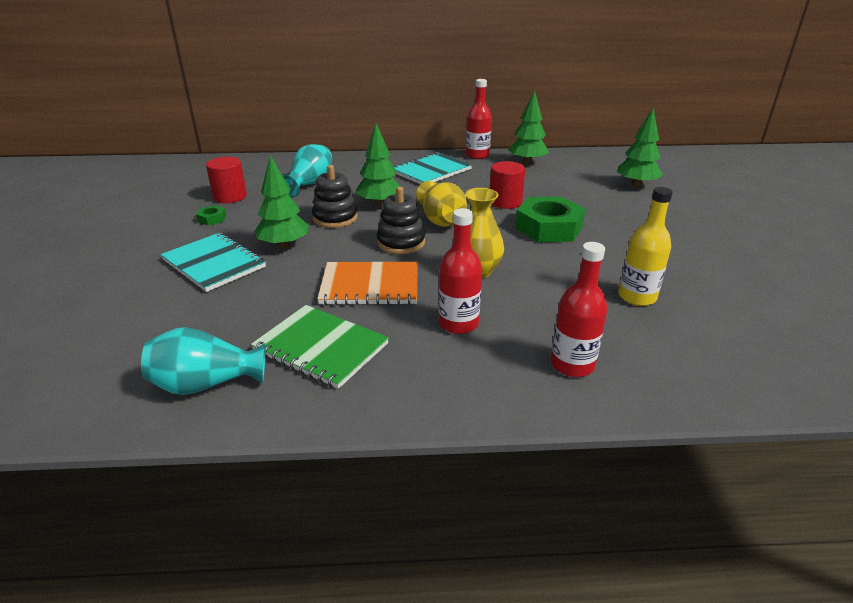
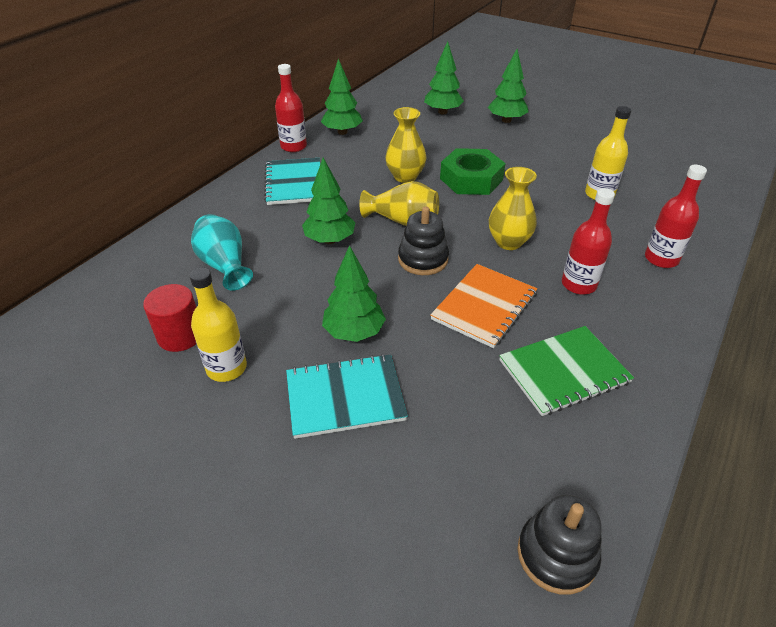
camera: 55 degrees left, 10 degrees up
turquoise vase [141,327,266,395] -> none
green nut [196,205,227,225] -> yellow bottle [190,268,247,382]
black stacking toy [312,165,358,228] -> black stacking toy moved to [517,495,602,595]
red cylinder [490,161,526,209] -> yellow vase [385,107,426,183]
none -> green tree [488,49,529,123]

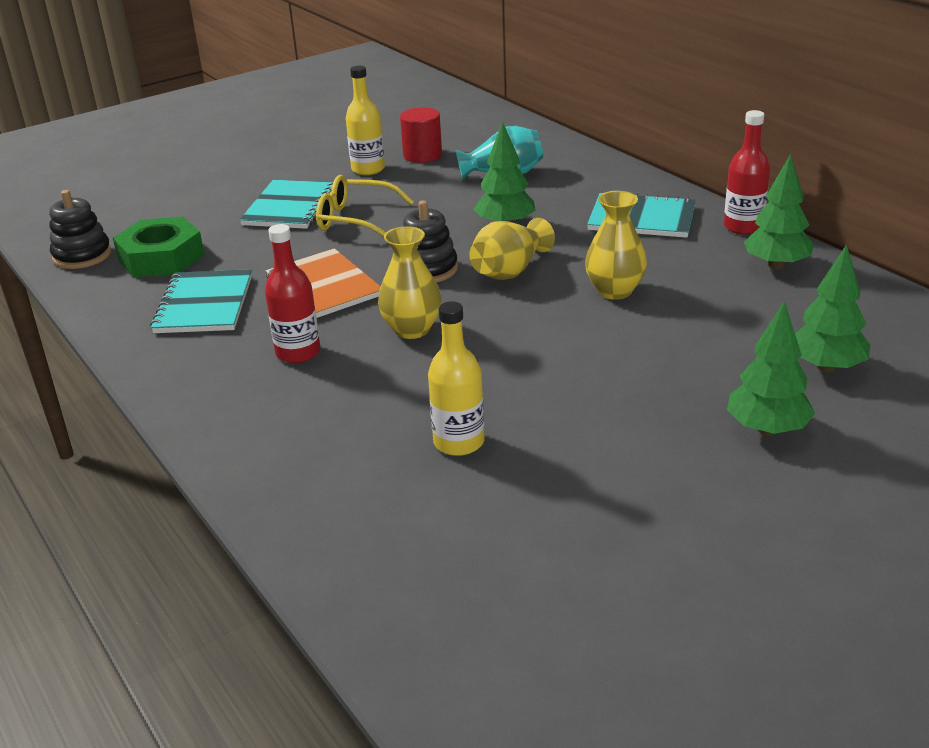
camera: 115 degrees right, 10 degrees down
green tree [322,245,386,342] -> yellow glasses [316,175,414,237]
green nut [440,148,506,195] -> green nut moved to [113,217,205,277]
green notebook [499,326,634,416] -> turquoise notebook [150,269,252,333]
red bottle [645,165,707,268] -> none

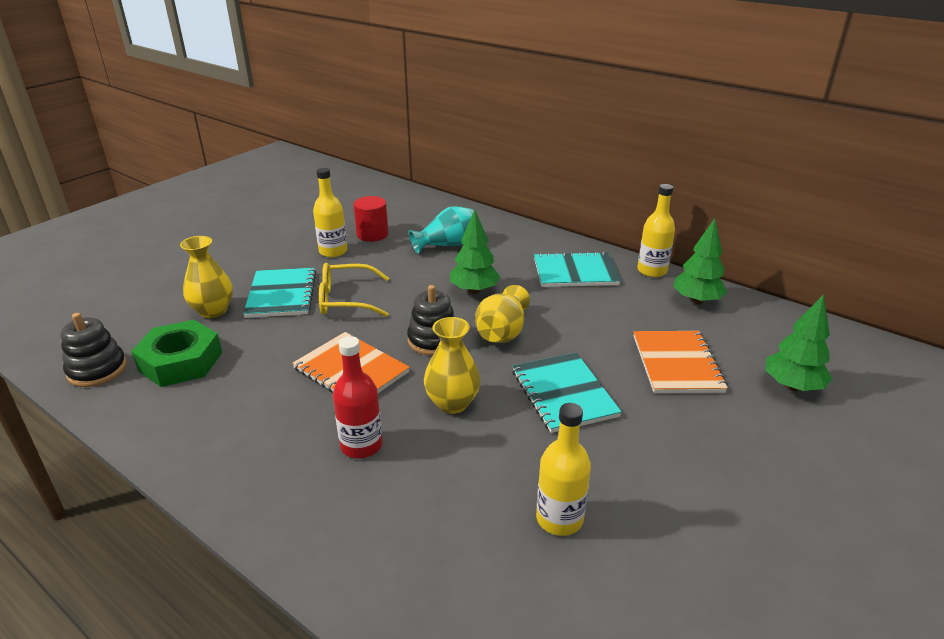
camera: 20 degrees left, 0 degrees up
turquoise notebook [150,269,252,333] -> turquoise notebook moved to [512,352,622,433]
yellow vase [585,191,647,300] -> yellow vase moved to [180,236,233,318]
red bottle [724,110,770,234] -> yellow bottle [637,184,675,277]
green tree [727,301,815,436] -> none
none -> orange notebook [634,331,728,393]

